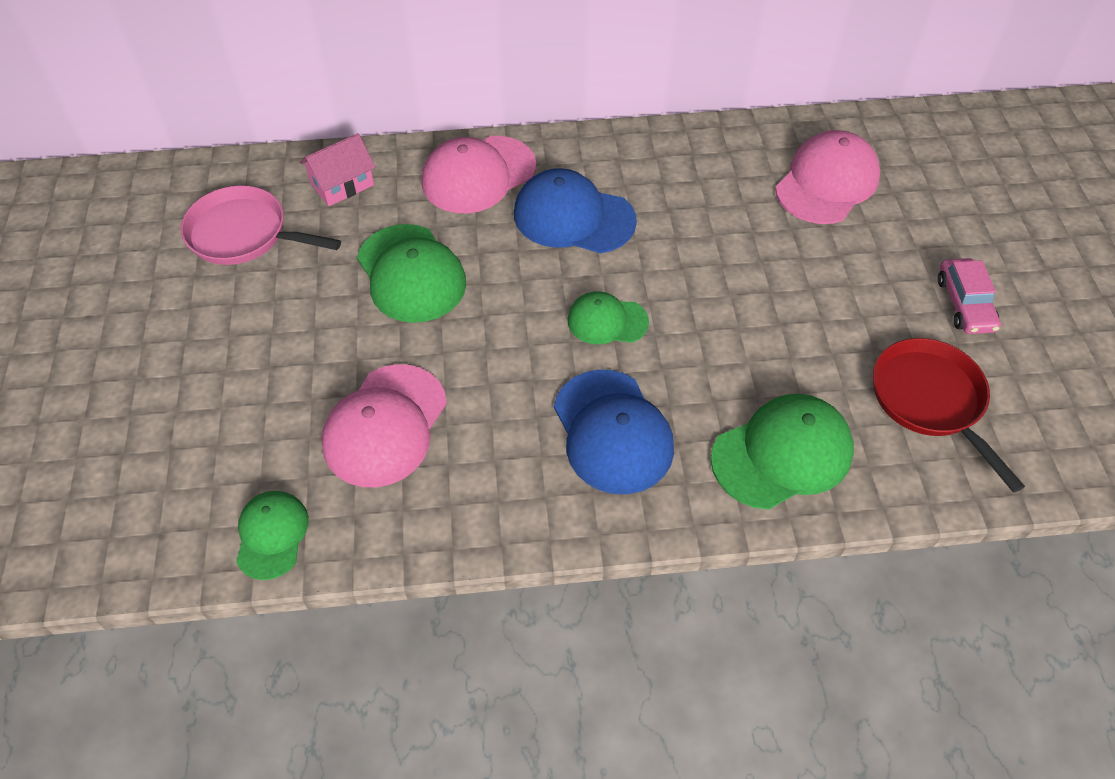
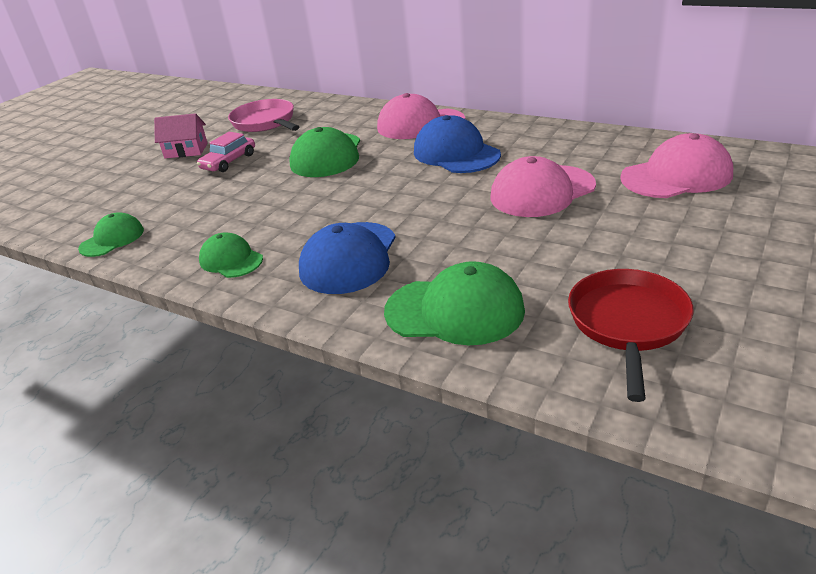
camera: 40 degrees right, 20 degrees down
pink house [300,133,375,206] -> pink house moved to [154,113,208,158]
pink cap [321,364,447,487] -> pink cap moved to [490,156,596,217]
green cap [567,291,649,344] -> green cap moved to [199,232,263,278]
pink car [938,258,1001,334] -> pink car moved to [197,132,255,172]

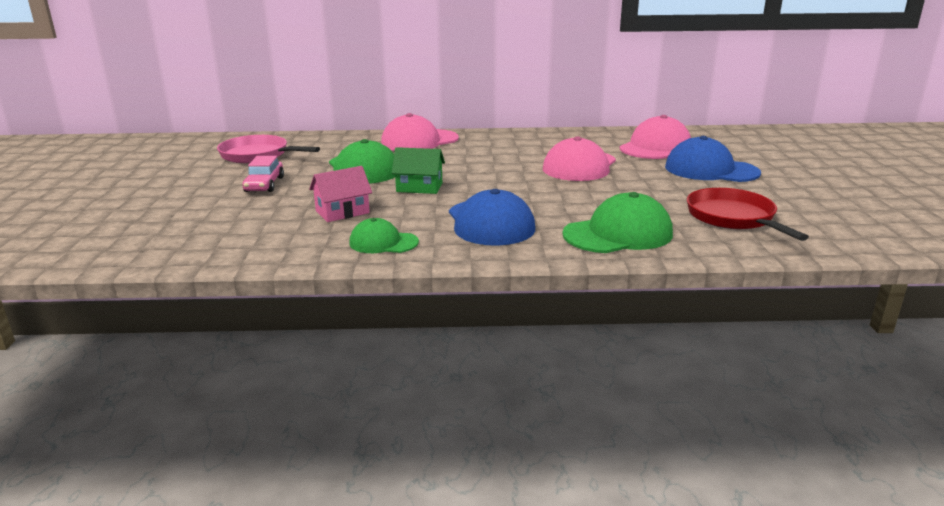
camera: 35 degrees left, 10 degrees down
green cap [78,212,144,257] -> none
pink house [154,113,208,158] -> pink house moved to [309,166,372,222]
blue cap [414,115,501,173] -> blue cap moved to [665,136,761,182]
none -> green house [392,147,445,194]

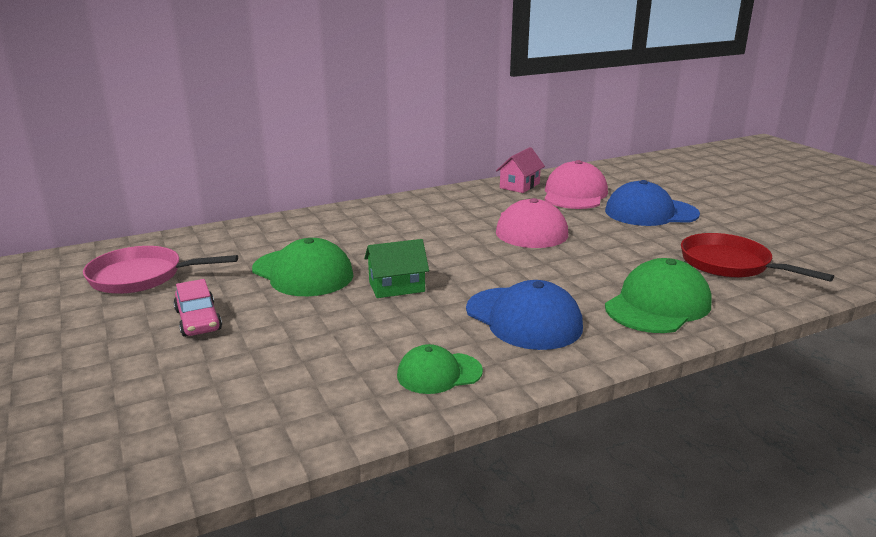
camera: 25 degrees left, 0 degrees up
pink house [309,166,372,222] -> pink house moved to [496,147,545,193]
pink cap [381,113,459,151] -> none

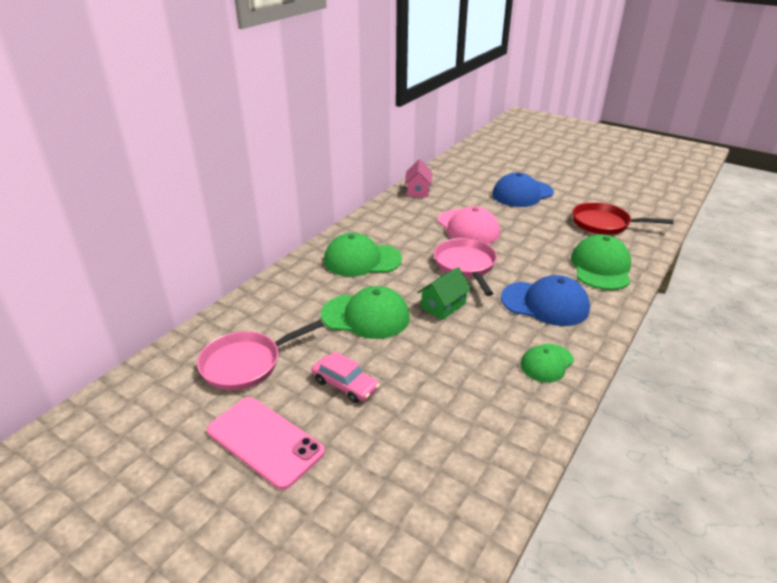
camera: 30 degrees left, 10 degrees up
pink cap [544,160,608,209] -> none
none -> pink phone [207,397,325,490]
none -> green cap [324,233,402,277]
none -> pink pan [434,238,497,296]

